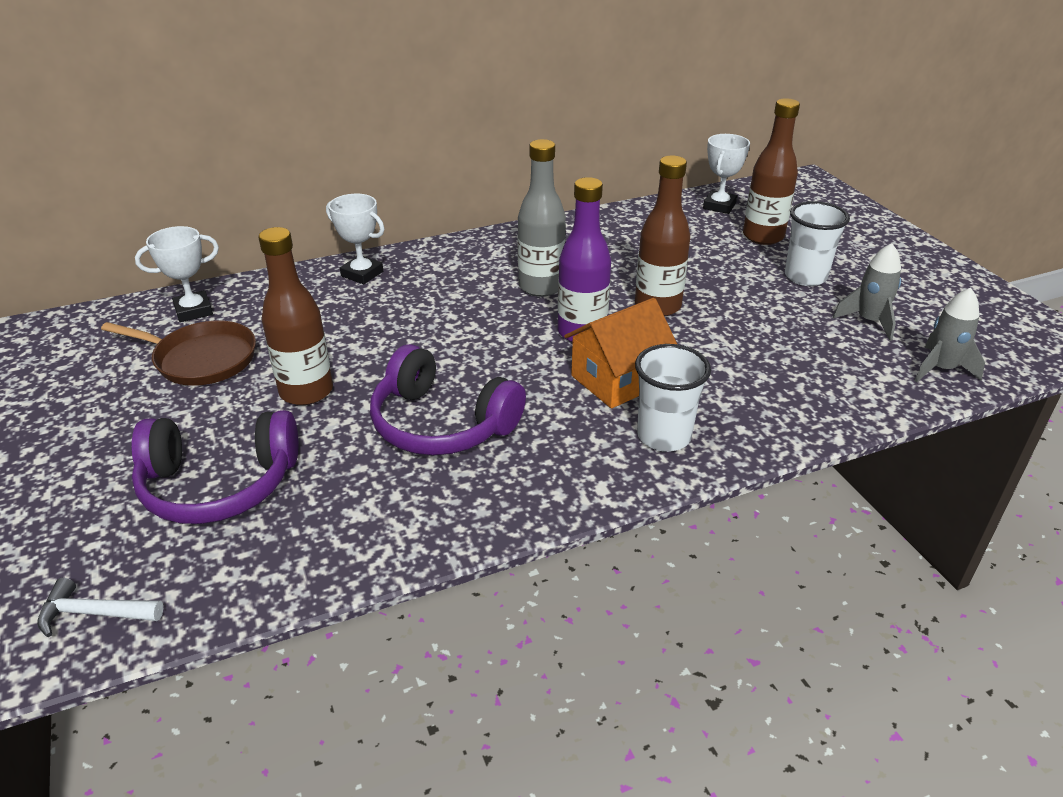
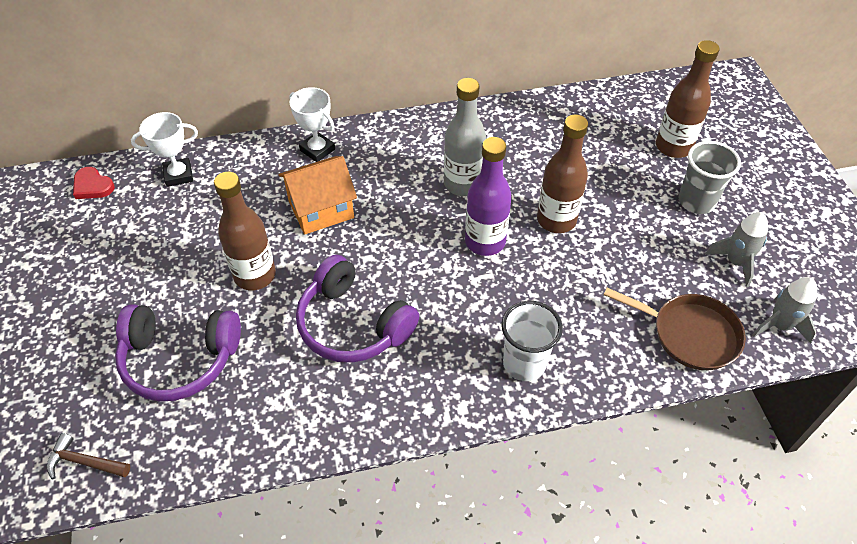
camera: 10 degrees right, 15 degrees up
white hammer [37,578,163,637] -> brown hammer [46,433,130,479]
brown pan [101,321,256,386] -> brown pan moved to [604,288,746,370]
orange house [564,298,677,409] -> orange house moved to [278,156,357,235]
white trophy [703,134,750,214] -> none
white cup [785,201,850,286] -> grey cup [678,141,741,214]
none -> red heart [73,167,115,199]

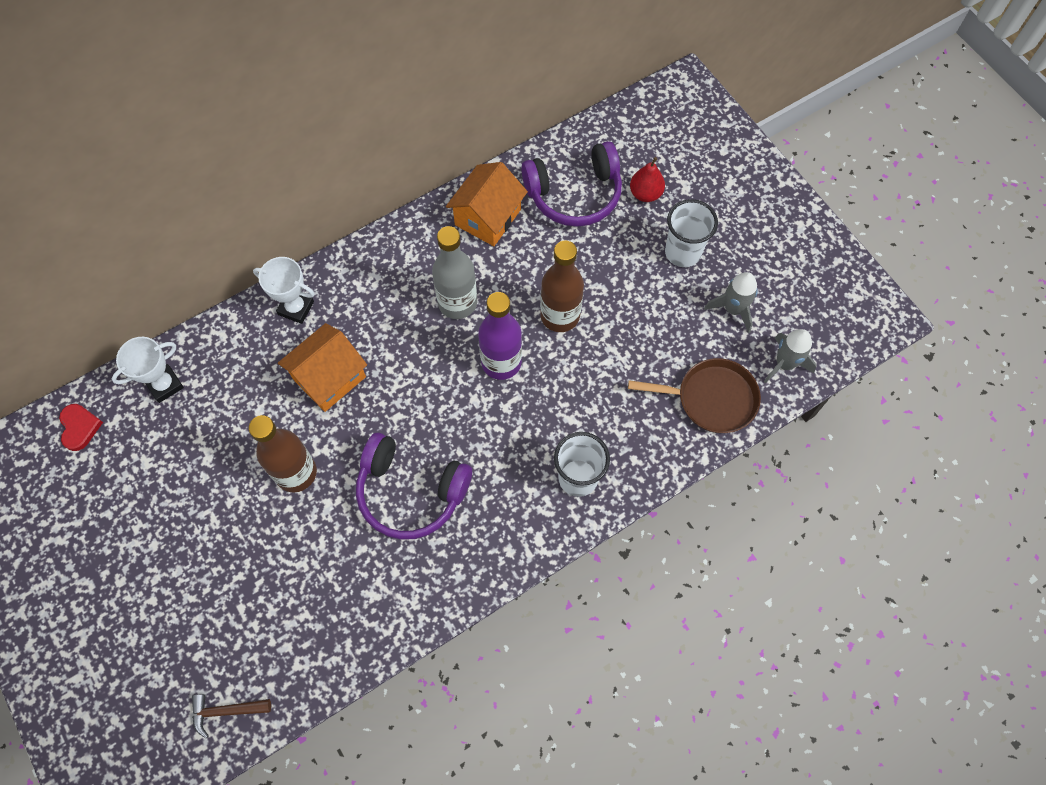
camera: 20 degrees left, 15 degrees up
red heart [73,167,115,199] -> red heart turned 120 degrees counterclockwise [59,404,103,451]
purple headphones [115,304,241,402] -> purple headphones moved to [521,141,622,227]
brown bottle [656,40,720,158] -> red pear [630,157,665,202]
grey cup [678,141,741,214] -> white cup [665,199,718,267]
none -> orange house [446,162,528,246]

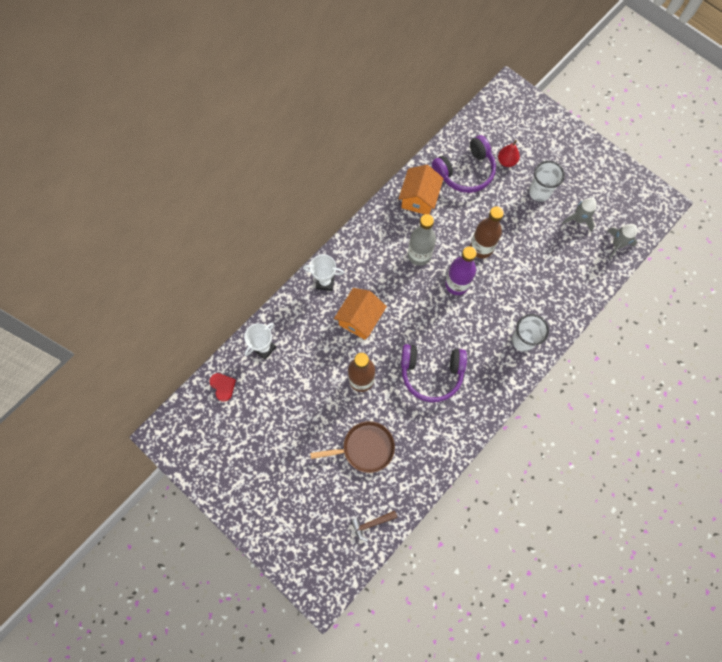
camera: 15 degrees left, 5 degrees up
brown pan [628,358,761,433] -> brown pan moved to [310,421,395,473]

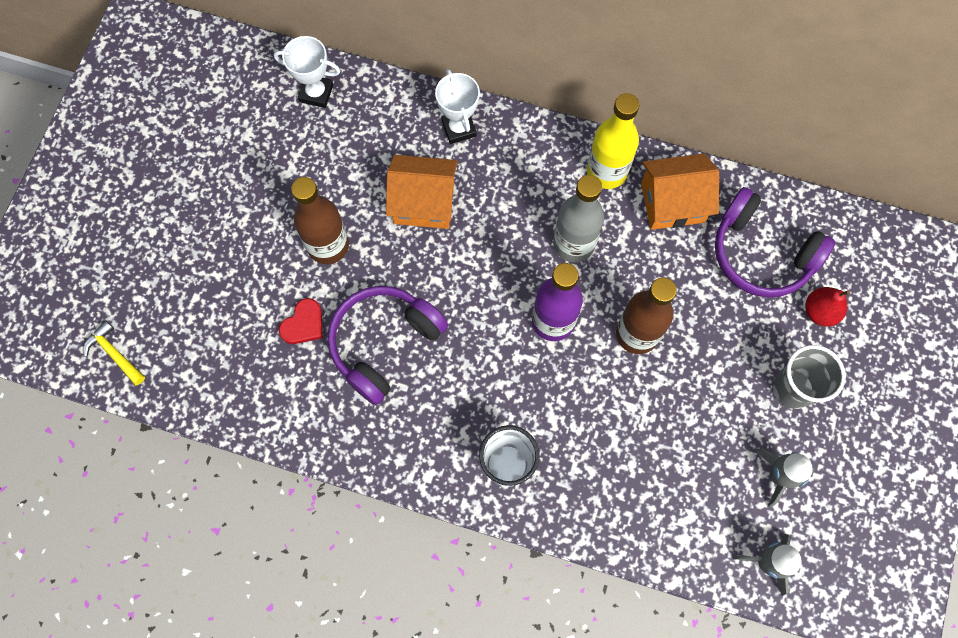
camera: 65 degrees right, 0 degrees up
red heart [209,373,236,402] -> red heart moved to [279,298,323,344]
brown pan [310,421,395,473] -> none
brown hammer [351,510,398,541] -> yellow hammer [83,320,145,385]
purple headphones [401,344,467,402] -> purple headphones turned 60 degrees clockwise [328,286,448,405]
white cup [529,161,565,202] -> grey cup [773,345,846,409]
none -> yellow bottle [587,93,639,189]

